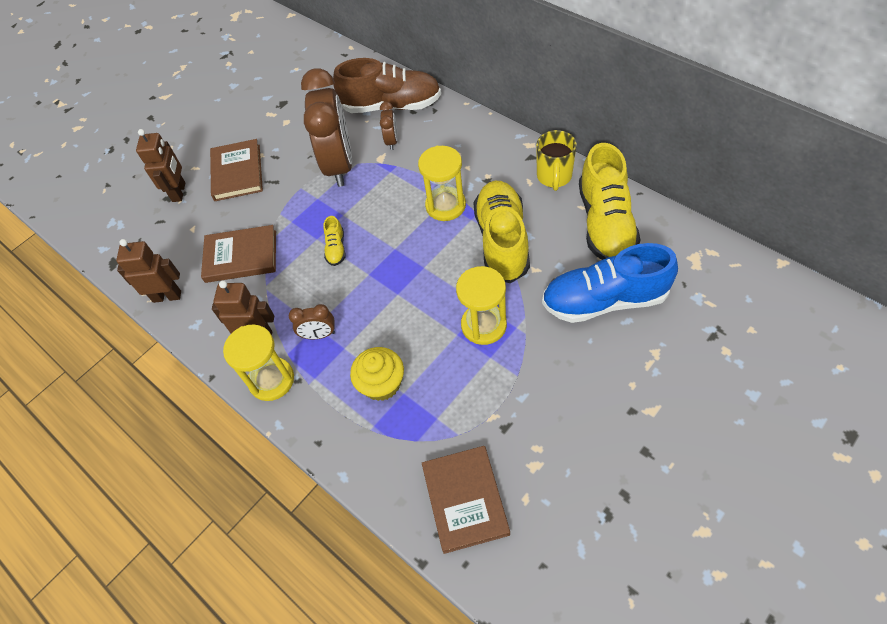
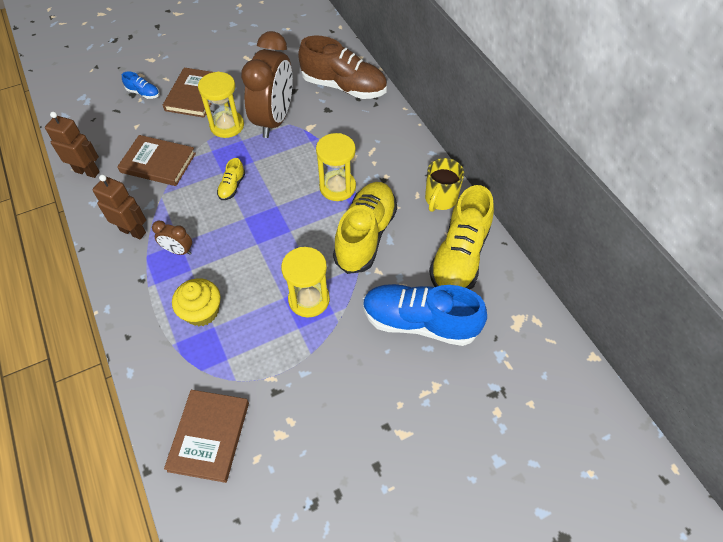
camera: 15 degrees right, 0 degrees up
brown robot [136,129,185,202] -> blue shoe [122,71,159,99]
yellow hourglass [223,325,294,401] -> yellow hourglass moved to [198,72,244,138]
brown clock [380,102,398,150] -> none

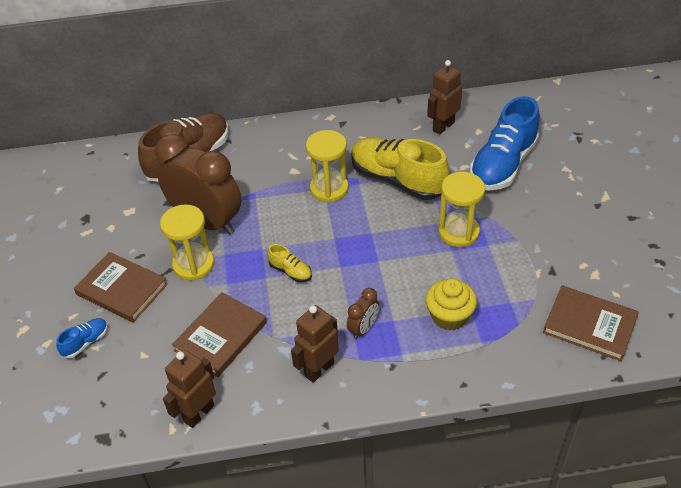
camera: 70 degrees left, 10 degrees down
yellow mug [425,158,464,212] -> none
yellow shoe [429,185,494,289] -> brown robot [427,60,462,135]

